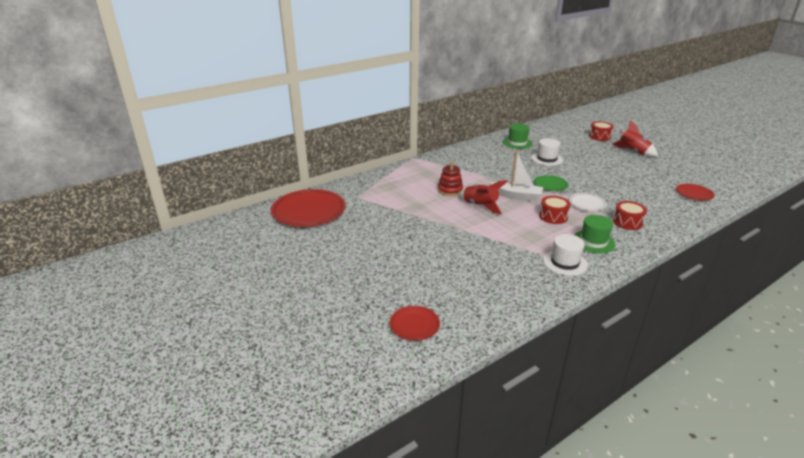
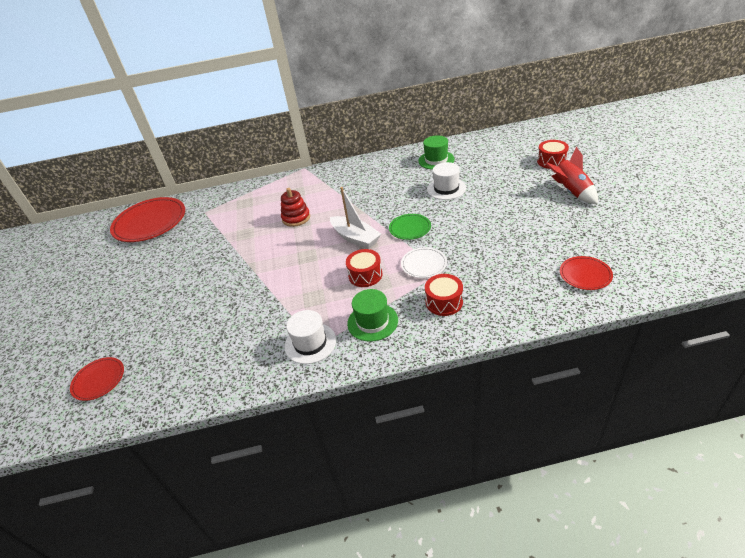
camera: 30 degrees right, 10 degrees up
red rocket [459,180,508,214] -> none

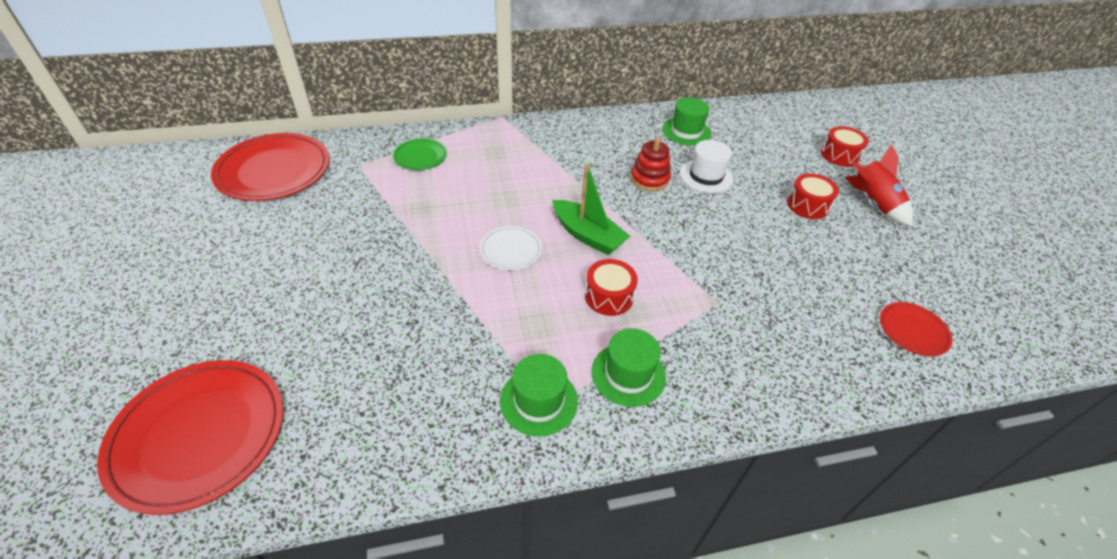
camera: 10 degrees left, 5 degrees up
red plate [70,357,124,401] -> red plate [97,360,284,515], size x1.98
red stacking toy [281,188,310,227] -> red stacking toy moved to [631,137,671,191]
white hat [284,310,336,364] -> green hat [500,354,578,437]
white boat [330,187,381,249] -> green boat [552,163,630,255]
green plate [389,214,431,240] -> green plate moved to [393,138,447,170]
white plate [401,247,447,278] -> white plate moved to [480,226,542,270]
red drum [425,274,463,316] -> red drum moved to [787,173,839,219]

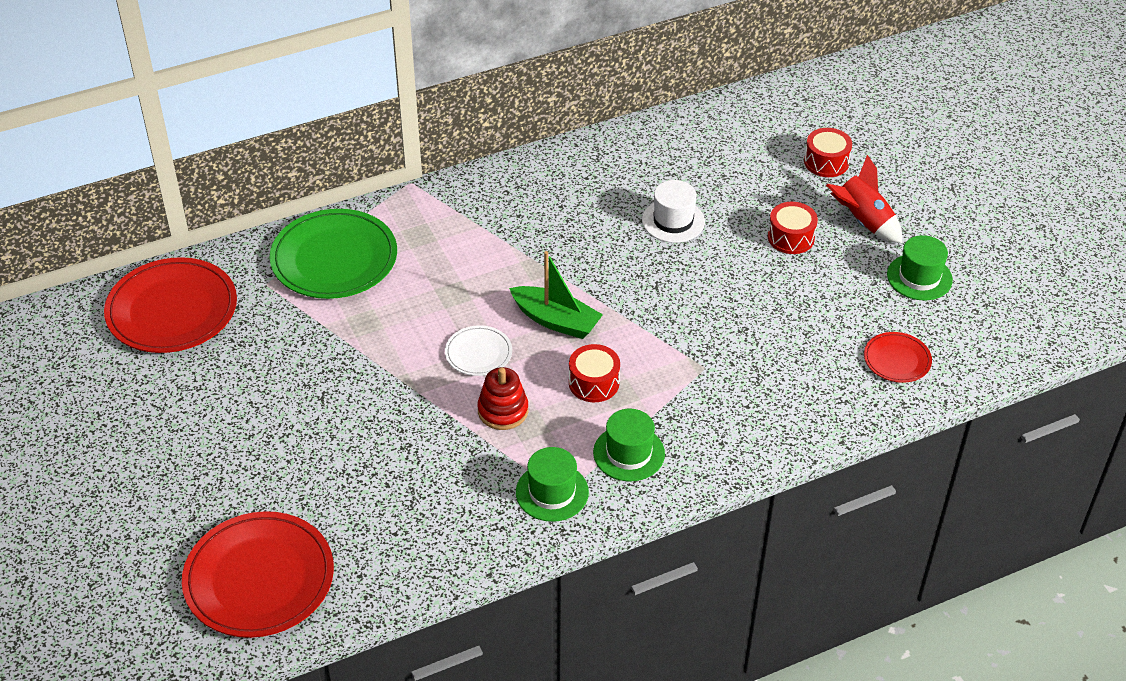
camera: 10 degrees left, 0 degrees up
green plate [393,138,447,170] -> green plate [270,209,397,299], size x1.98
red stacking toy [631,137,671,191] -> red stacking toy moved to [477,367,528,430]
green hat [662,98,711,146] -> green hat moved to [887,235,953,300]

